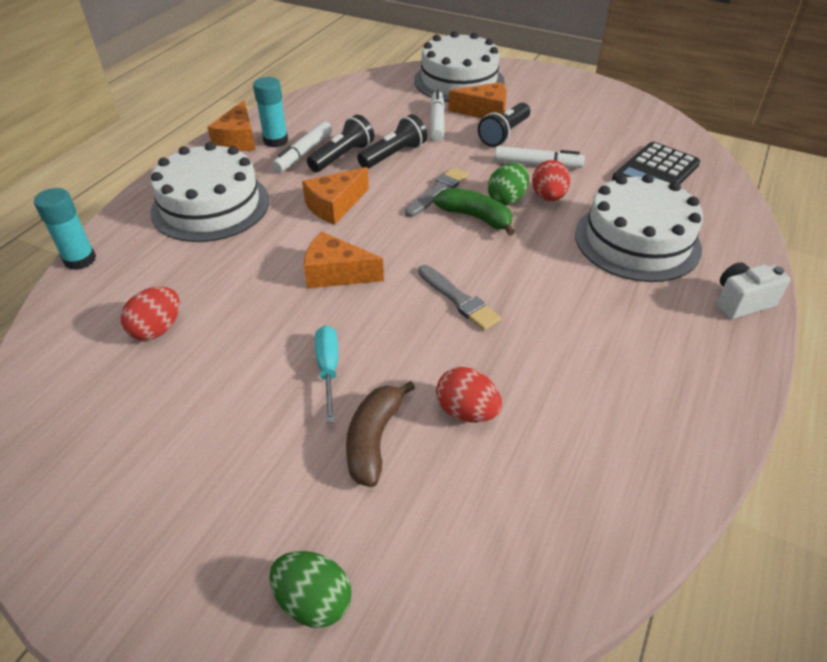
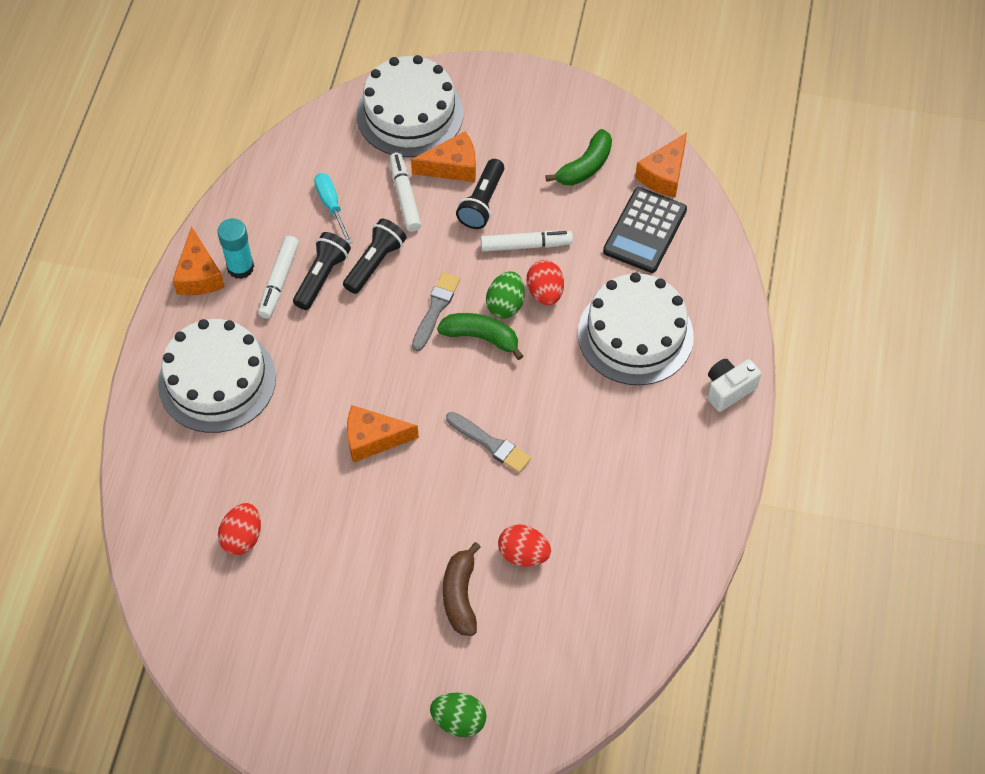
camera: 15 degrees left, 15 degrees up
turquoise glue stick [34,188,96,270] -> none
orange cheese [302,167,369,225] -> orange cheese moved to [635,133,687,198]
turquoise screwdriver [315,325,338,423] -> turquoise screwdriver moved to [314,173,352,244]
none -> green banana [545,129,612,186]

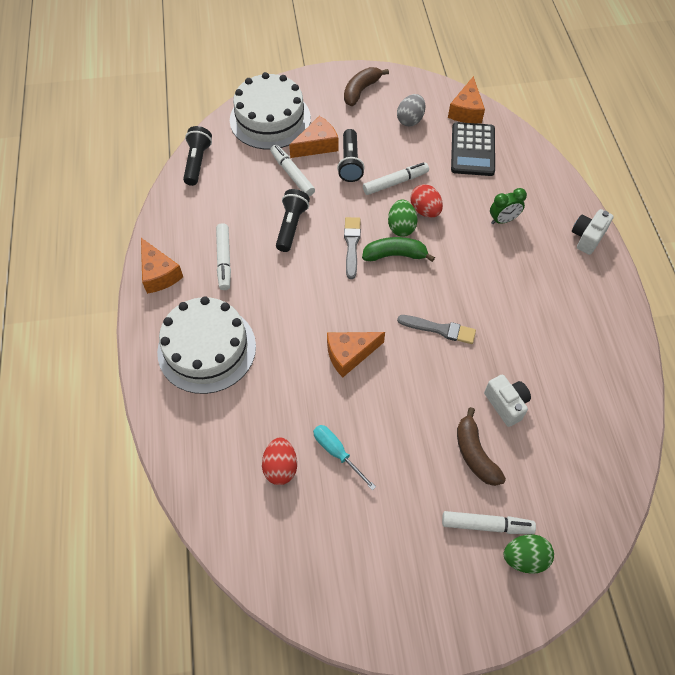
camera: 20 degrees left, 0 degrees up
turquoise glue stick [217,218,254,279] -> none
black flashlight [293,232,351,310] -> black flashlight moved to [183,126,212,186]
turquoise screwdriver [314,173,352,244] -> turquoise screwdriver moved to [313,425,376,490]
red egg [498,524,551,567] -> white camera [484,374,531,427]
green banana [545,129,612,186] -> grey egg [397,94,425,126]
white cake [578,273,694,385] -> green clock [490,188,527,224]
none -> brown banana [344,67,389,106]
none -> white marker [442,511,536,534]

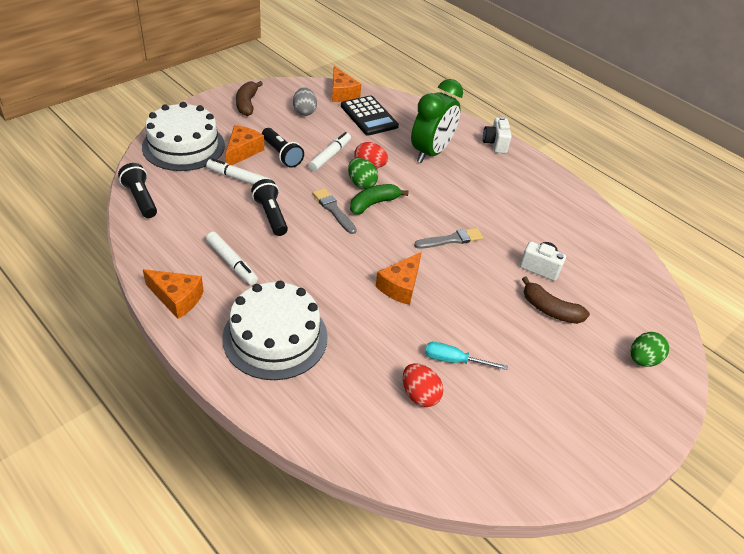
camera: 40 degrees left, 15 degrees down
white marker [442,511,536,534] -> none
green clock [490,188,527,224] -> green clock [411,79,463,163], size x2.06

